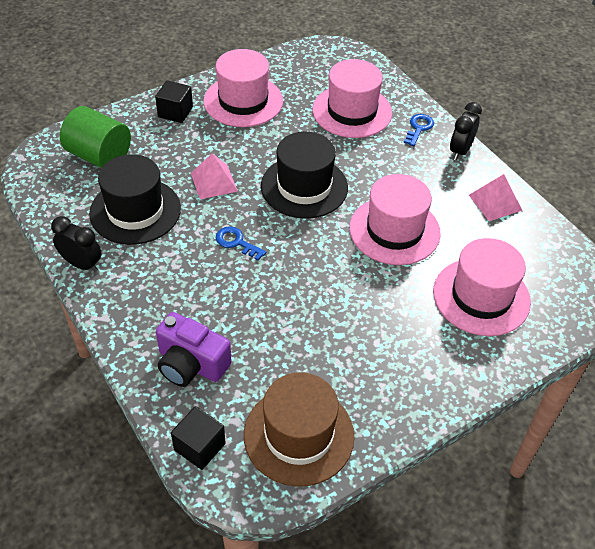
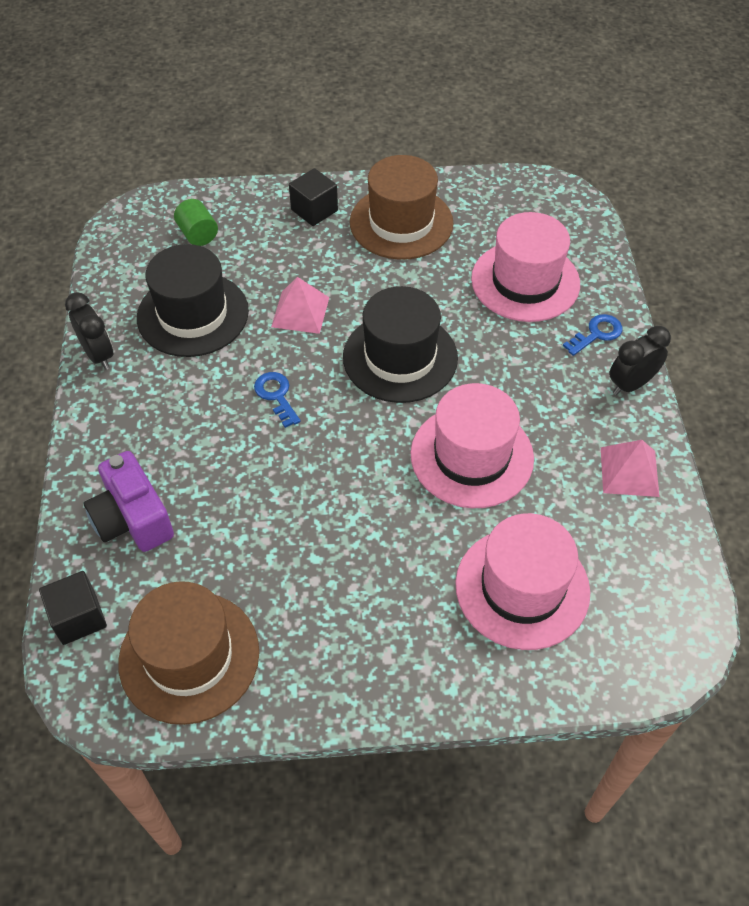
camera: 30 degrees right, 5 degrees up
green cylinder [60,106,131,168] -> green cylinder [174,199,218,246], size x0.56
pink hat [203,49,283,127] -> brown hat [350,155,453,260]

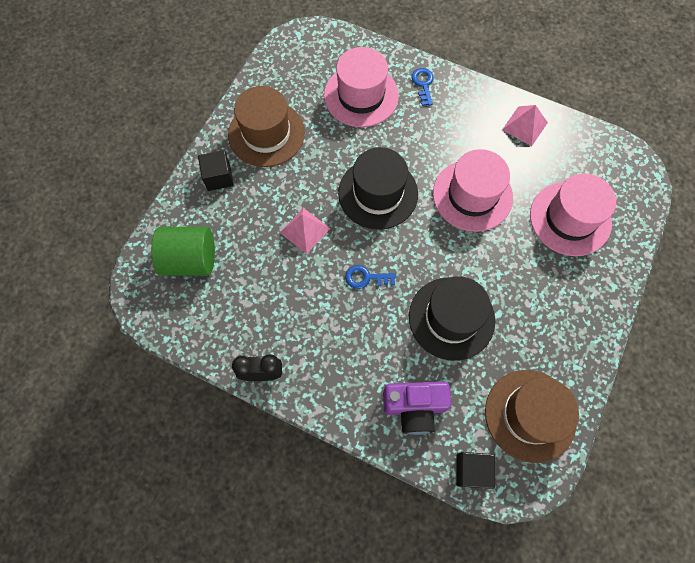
camera: 60 degrees left, 15 degrees up
black hat [137,244,249,357] -> black hat moved to [409,276,495,361]
green cylinder [174,199,218,246] -> green cylinder [151,227,215,276], size x1.80
black clock [609,326,671,395] -> none

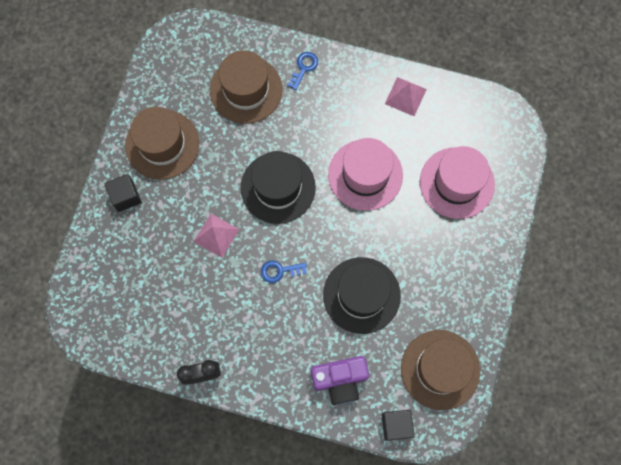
camera: 10 degrees left, 5 degrees up
green cylinder [151,227,215,276] -> none
pink hat [324,47,399,127] -> brown hat [210,50,283,124]
blue key [411,68,434,106] -> blue key turned 45 degrees clockwise [287,52,318,90]

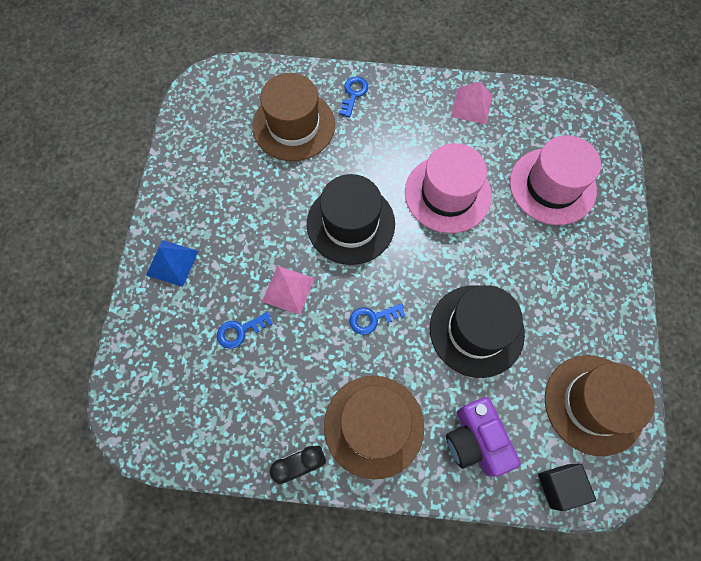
camera: 10 degrees left, 5 degrees down
black cube [104,174,142,212] -> blue pyramid [146,240,198,287]
brown hat [125,107,199,180] -> brown hat moved to [324,376,424,480]
purple camera [311,356,369,405] -> purple camera turned 90 degrees clockwise [446,397,521,477]
none -> blue key [217,312,273,349]

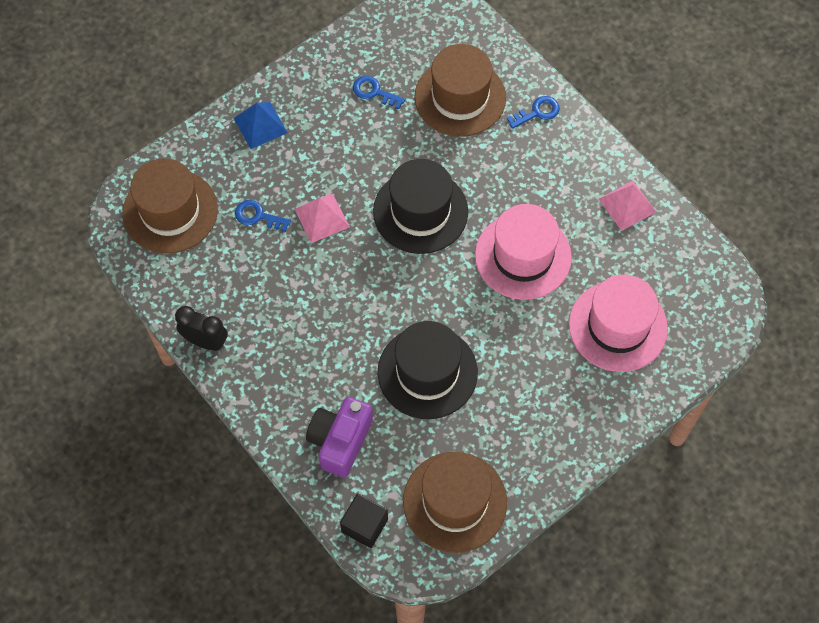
camera: 45 degrees right, 5 degrees down
brown hat [324,376,424,480] -> brown hat moved to [122,158,218,254]
blue key [350,303,406,335] -> blue key moved to [353,76,405,109]

